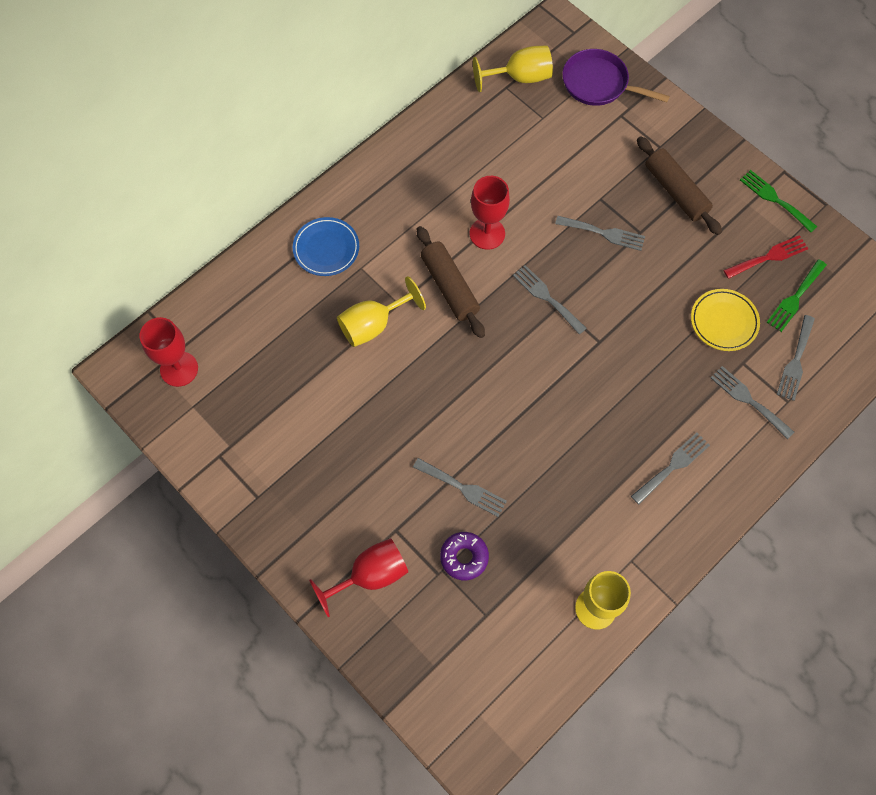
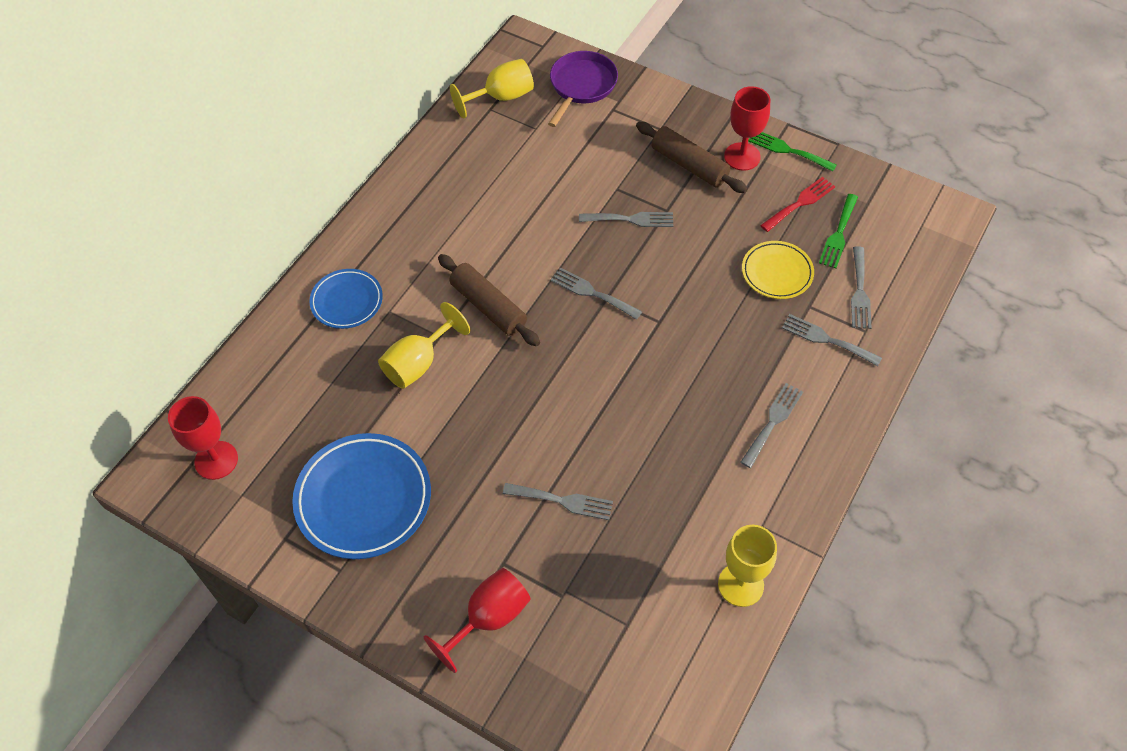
camera: 15 degrees left, 10 degrees down
purple donut [440,532,489,580] -> none
red goblet [470,176,510,250] -> red goblet moved to [724,86,770,171]
purple pan [562,49,670,106] -> purple pan turned 105 degrees clockwise [548,51,618,127]
none -> blue plate [292,433,431,559]

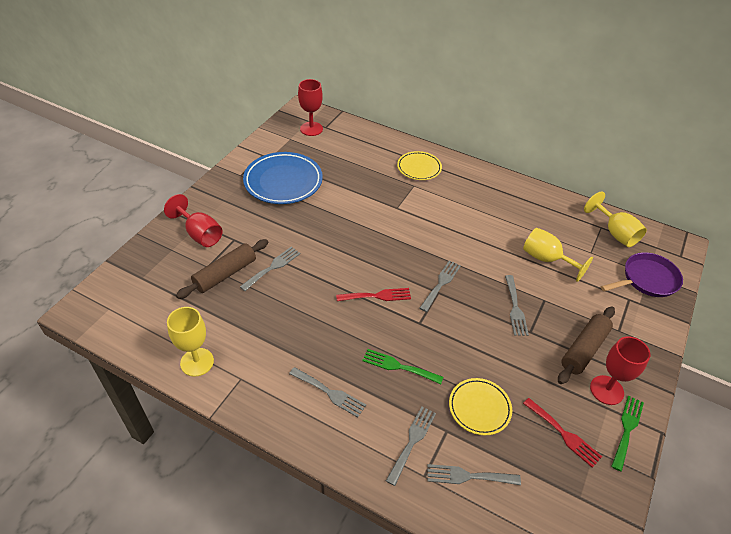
camera: 85 degrees right, 10 degrees down
blue plate [309,269,383,329] -> yellow plate [397,151,442,180]
yellow goblet [378,302,470,389] -> yellow goblet moved to [523,228,593,282]
brown rolling pin [438,254,540,346] -> brown rolling pin moved to [176,239,268,299]
grey fork [503,483,613,520] -> grey fork turned 150 degrees counterclockwise [240,247,300,291]
purple pan [548,51,618,127] -> purple pan turned 45 degrees counterclockwise [601,252,683,297]
green fork [819,194,858,268] -> green fork moved to [362,349,443,384]
none -> red fork [336,288,411,301]

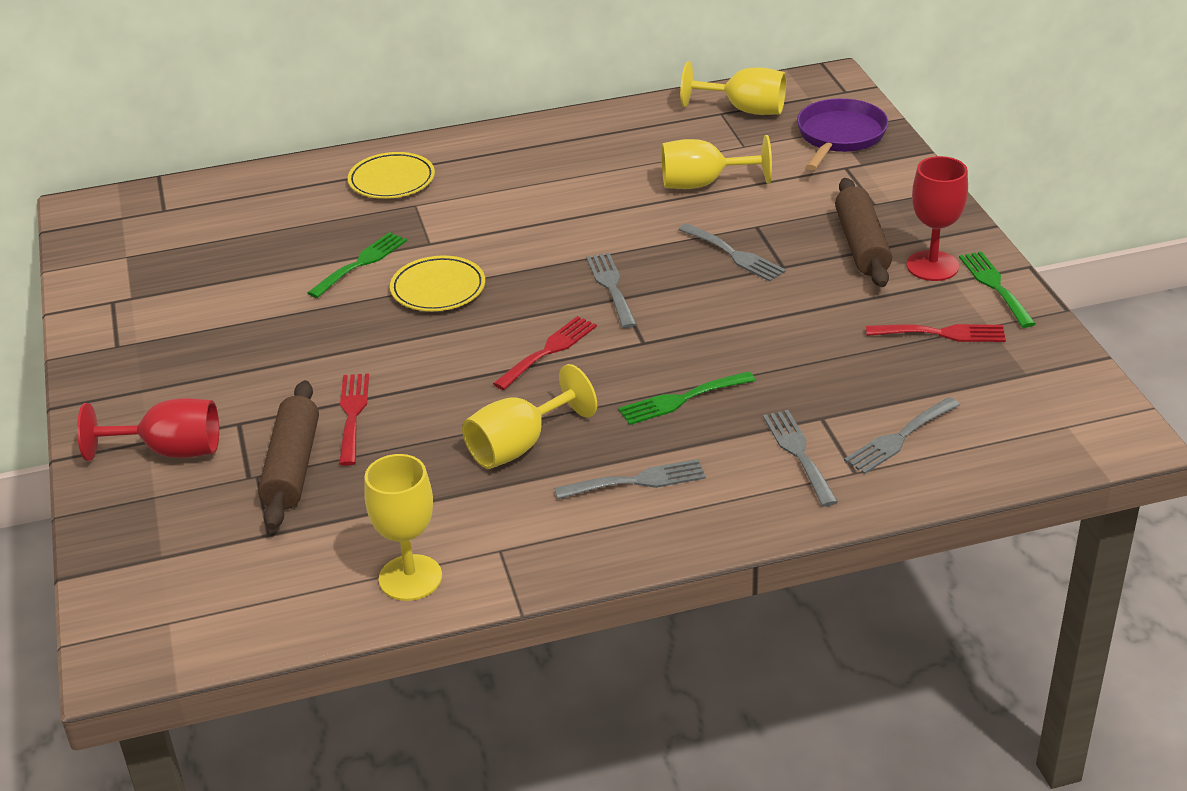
camera: 40 degrees left, 10 degrees down
grey fork [240,247,300,291] -> red fork [339,373,369,466]
blue plate [243,152,323,204] -> none
red goblet [298,79,323,136] -> none
yellow plate [449,378,512,435] -> yellow plate moved to [390,256,485,311]
none -> green fork [308,232,407,298]
none -> yellow goblet [462,364,597,469]

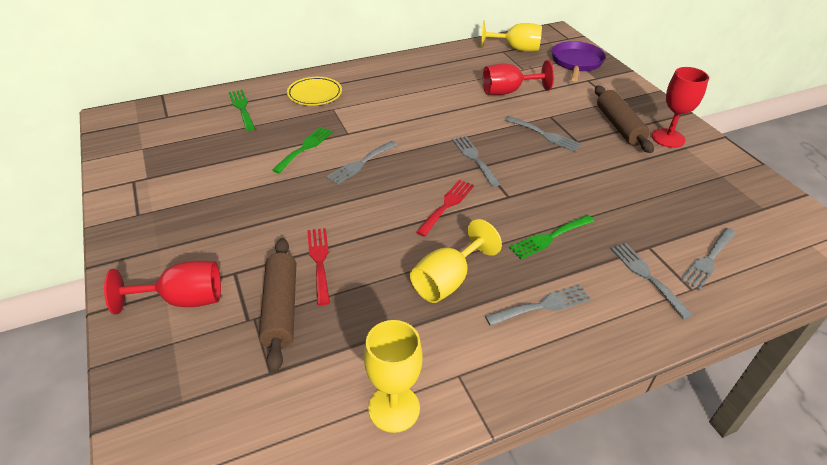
camera: 10 degrees left, 5 degrees up
yellow plate [390,256,485,311] -> grey fork [326,141,398,185]
yellow goblet [662,135,772,189] -> red goblet [483,60,554,95]
red fork [866,324,1006,342] -> none
green fork [959,251,1036,328] -> green fork moved to [229,90,255,131]

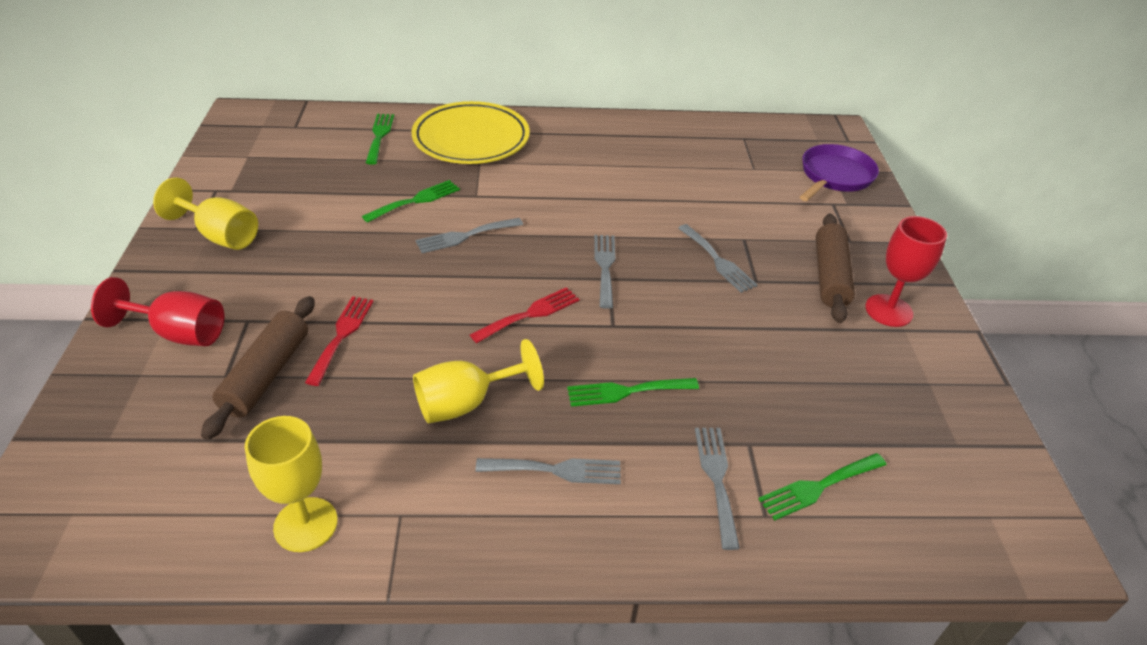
camera: 20 degrees right, 0 degrees up
yellow plate [287,77,342,106] -> yellow plate [412,101,530,164], size x1.70
yellow goblet [481,20,542,52] -> yellow goblet moved to [153,177,258,250]
red goblet [483,60,554,95] -> none
grey fork [680,228,736,290] -> green fork [759,453,887,520]

